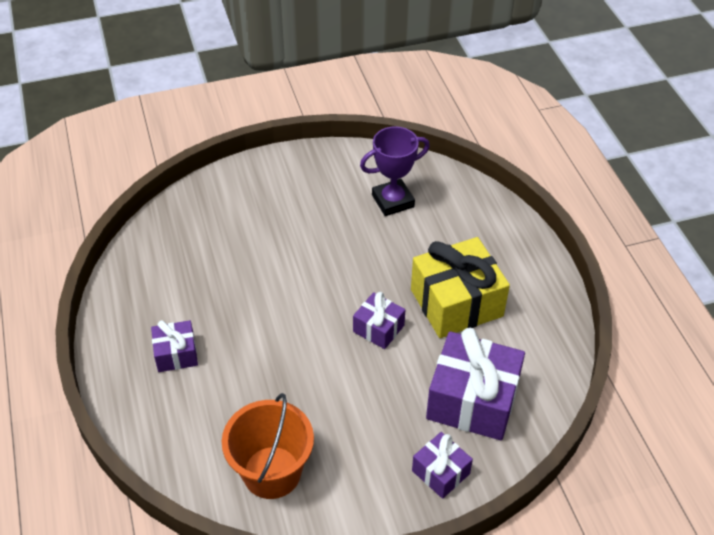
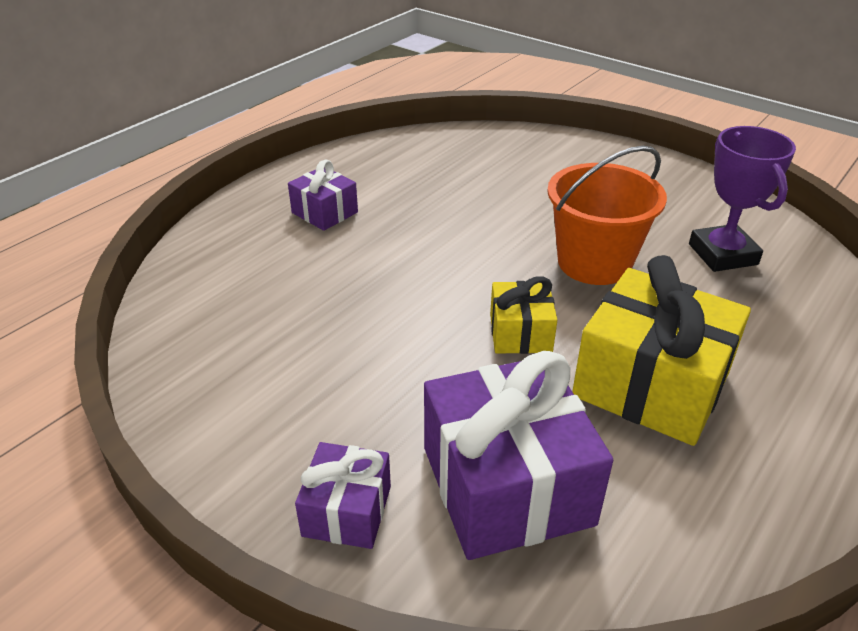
camera: 55 degrees right, 10 degrees down
orange bucket [222,393,314,499] -> orange bucket moved to [547,146,667,285]
purple gift [353,292,405,349] -> yellow gift [490,276,557,354]
purple trophy [360,126,430,216] -> purple trophy turned 45 degrees clockwise [689,126,796,272]

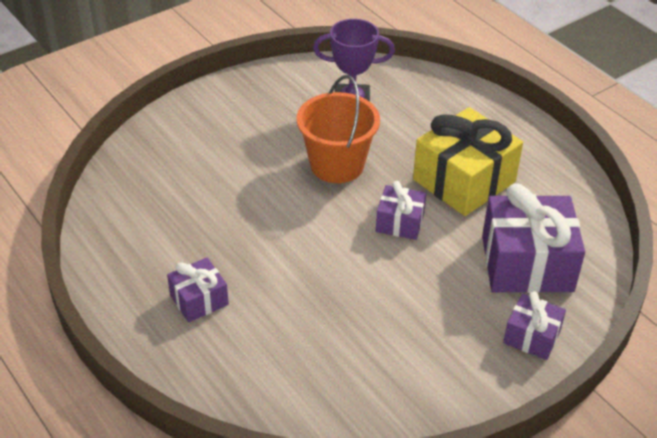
camera: 75 degrees left, 5 degrees up
yellow gift [490,276,557,354] -> purple gift [376,181,426,240]

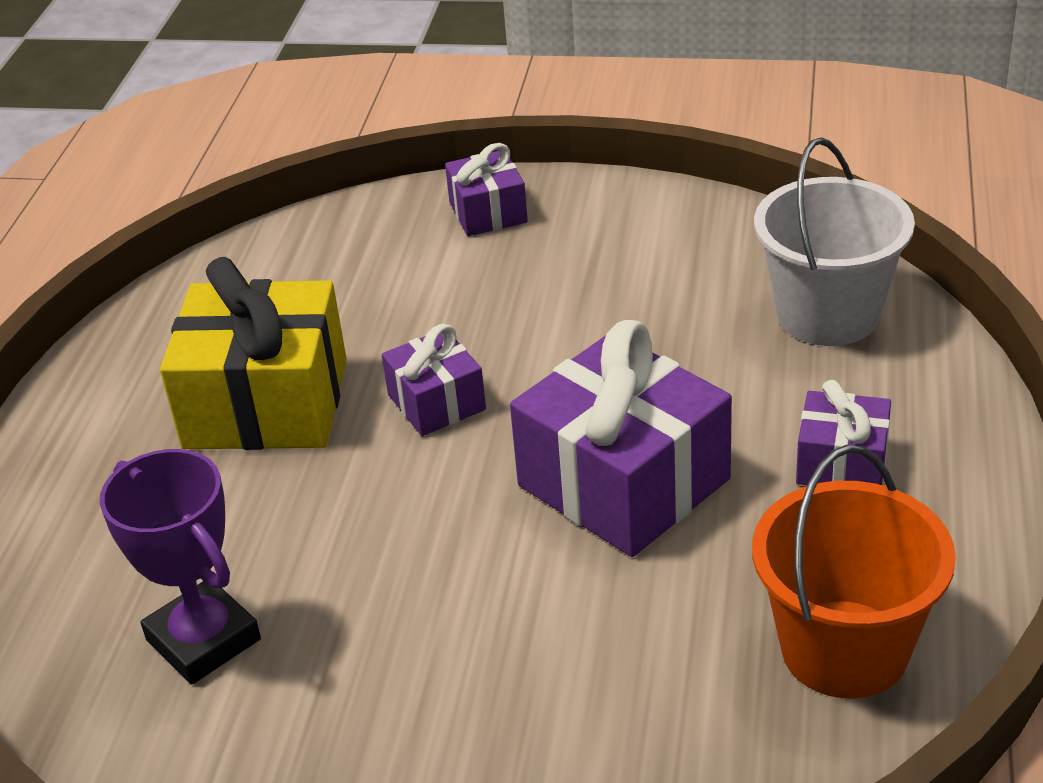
camera: 130 degrees left, 5 degrees down
orange bucket [296,75,380,183] -> orange bucket moved to [752,445,956,699]
purple gift [482,183,585,293] -> purple gift moved to [510,320,732,557]
none -> white bucket [754,137,915,346]

